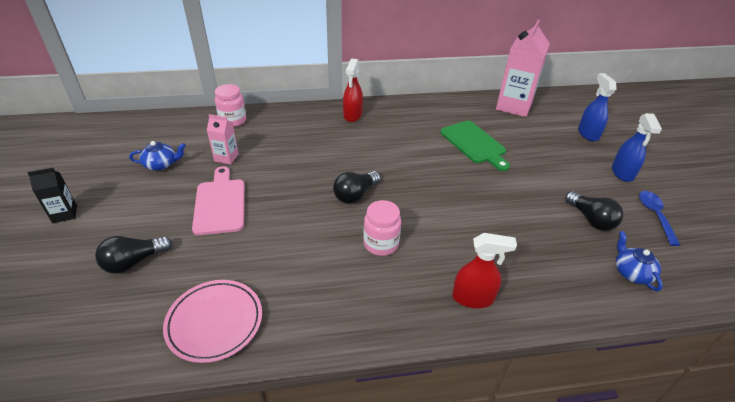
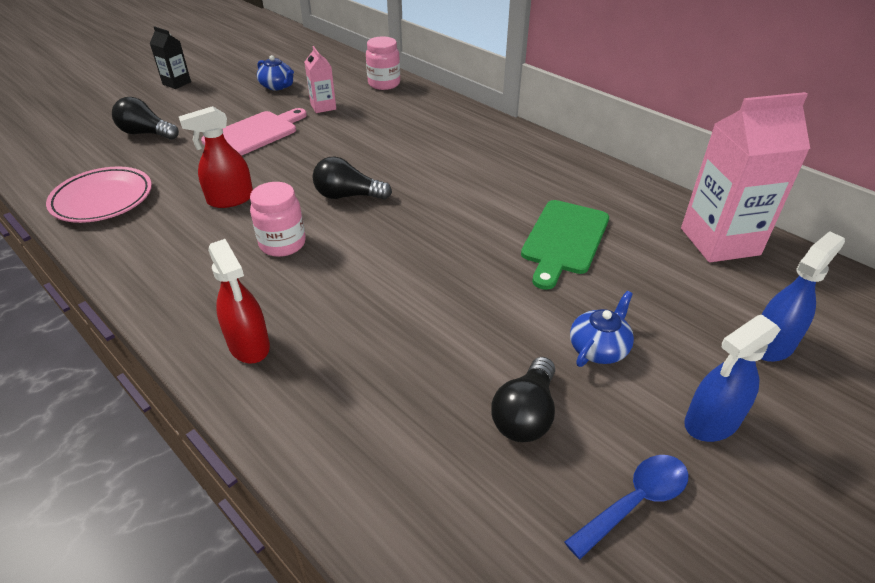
camera: 55 degrees right, 0 degrees up
red spray bottle [343,59,363,122] -> red spray bottle moved to [179,106,253,208]
blue teapot [616,231,663,291] -> blue teapot moved to [570,291,634,367]

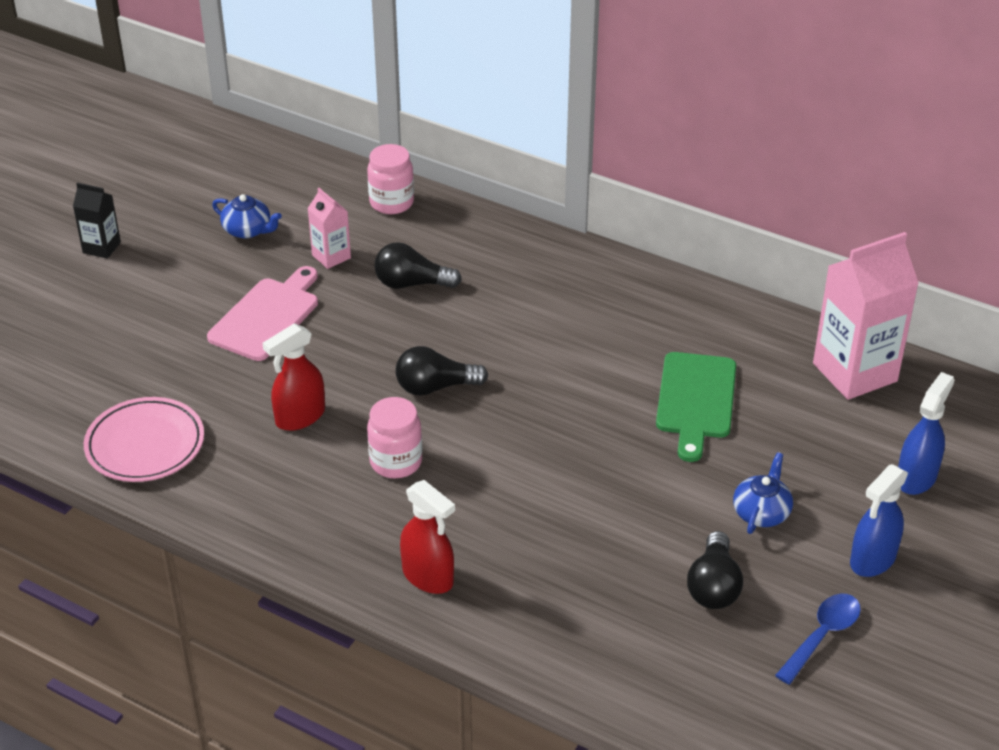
camera: 15 degrees left, 0 degrees up
black light bulb [112,97,179,140] -> black light bulb moved to [374,242,462,289]

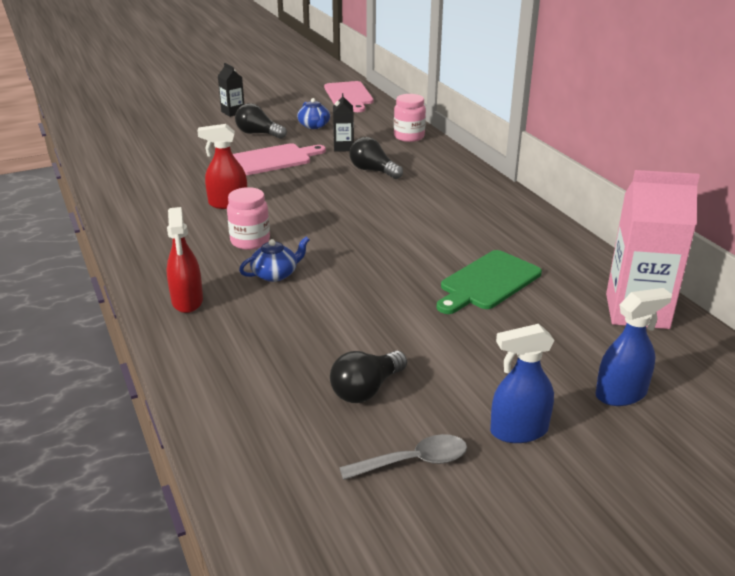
camera: 35 degrees right, 10 degrees down
pink plate [84,397,204,482] -> none
pink carton [307,188,351,269] -> black carton [333,93,354,152]
black light bulb [396,346,488,396] -> black light bulb moved to [235,103,287,139]
blue teapot [733,452,793,534] -> blue teapot moved to [239,237,309,282]
blue spoon [775,593,861,684] -> grey spoon [339,434,467,480]
none -> pink cutting board [324,81,374,112]

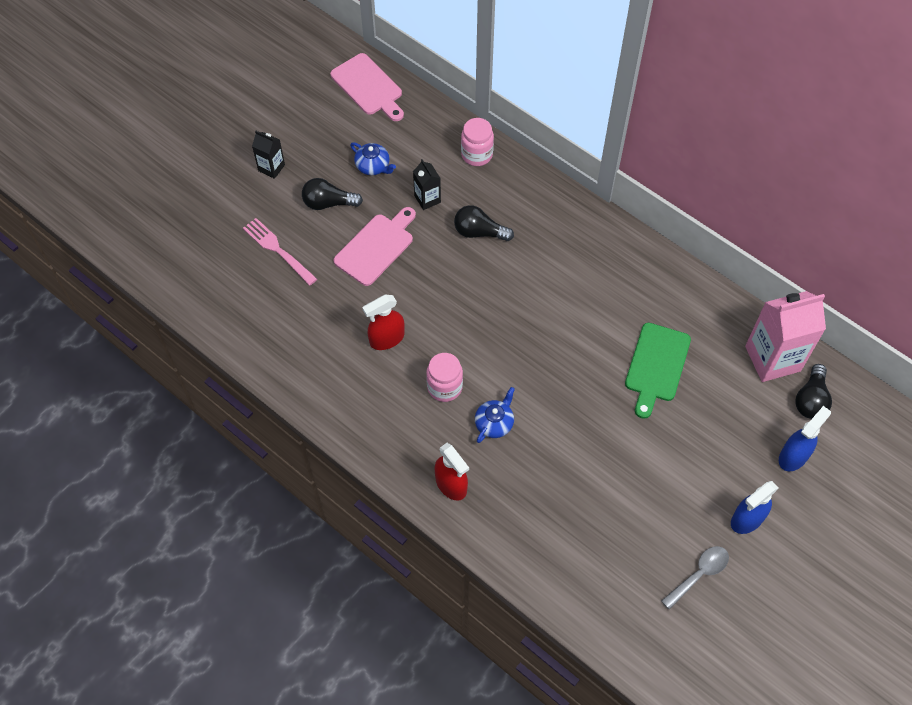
camera: 25 degrees left, 30 degrees up
black light bulb [330,351,407,403] -> black light bulb moved to [795,364,832,419]
none -> pink fork [243,218,317,286]

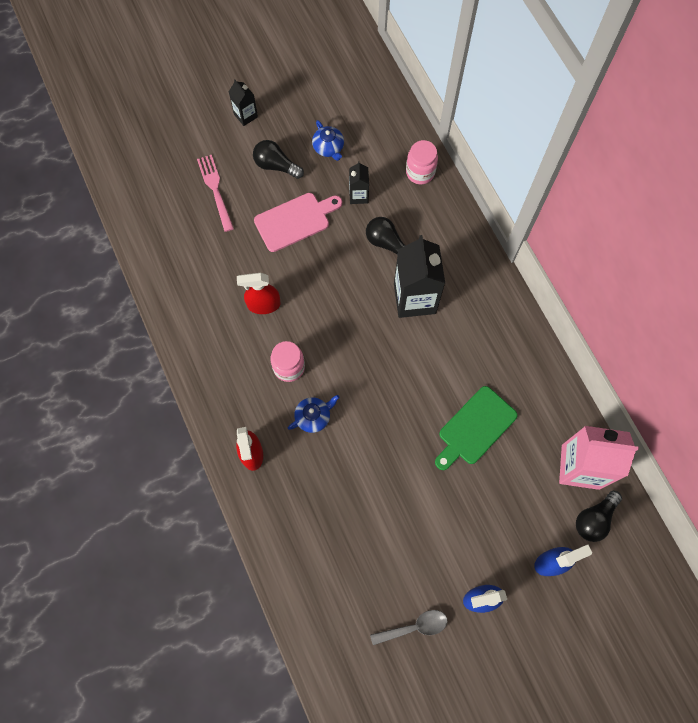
camera: 25 degrees right, 10 degrees up
pink cutting board [330,53,404,121] -> none
none -> black carton [394,235,445,318]

